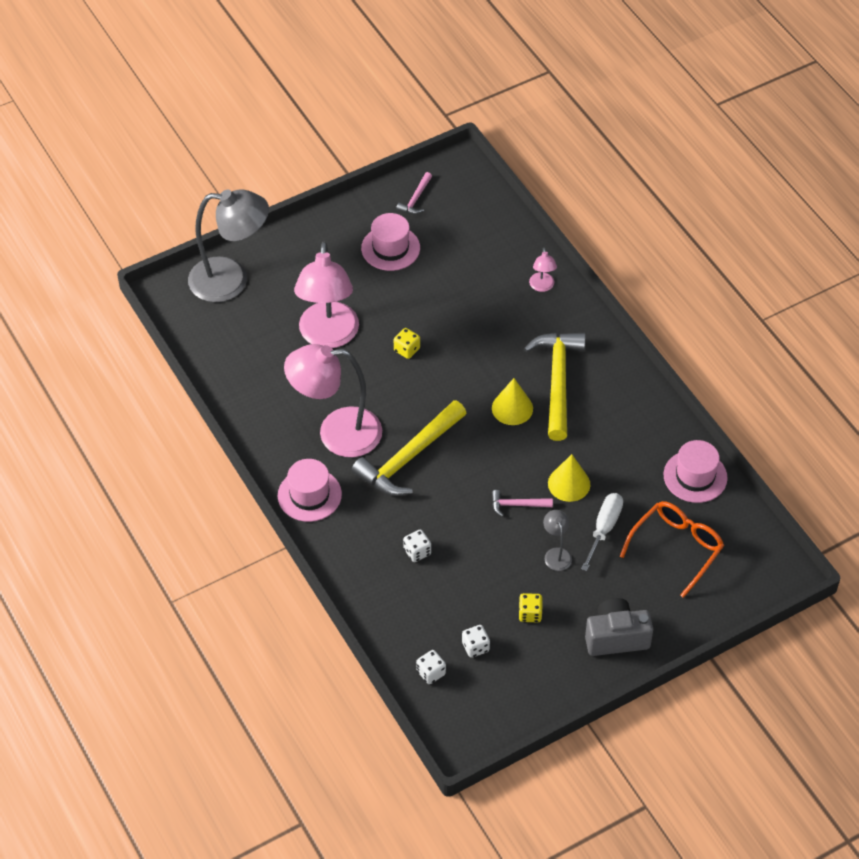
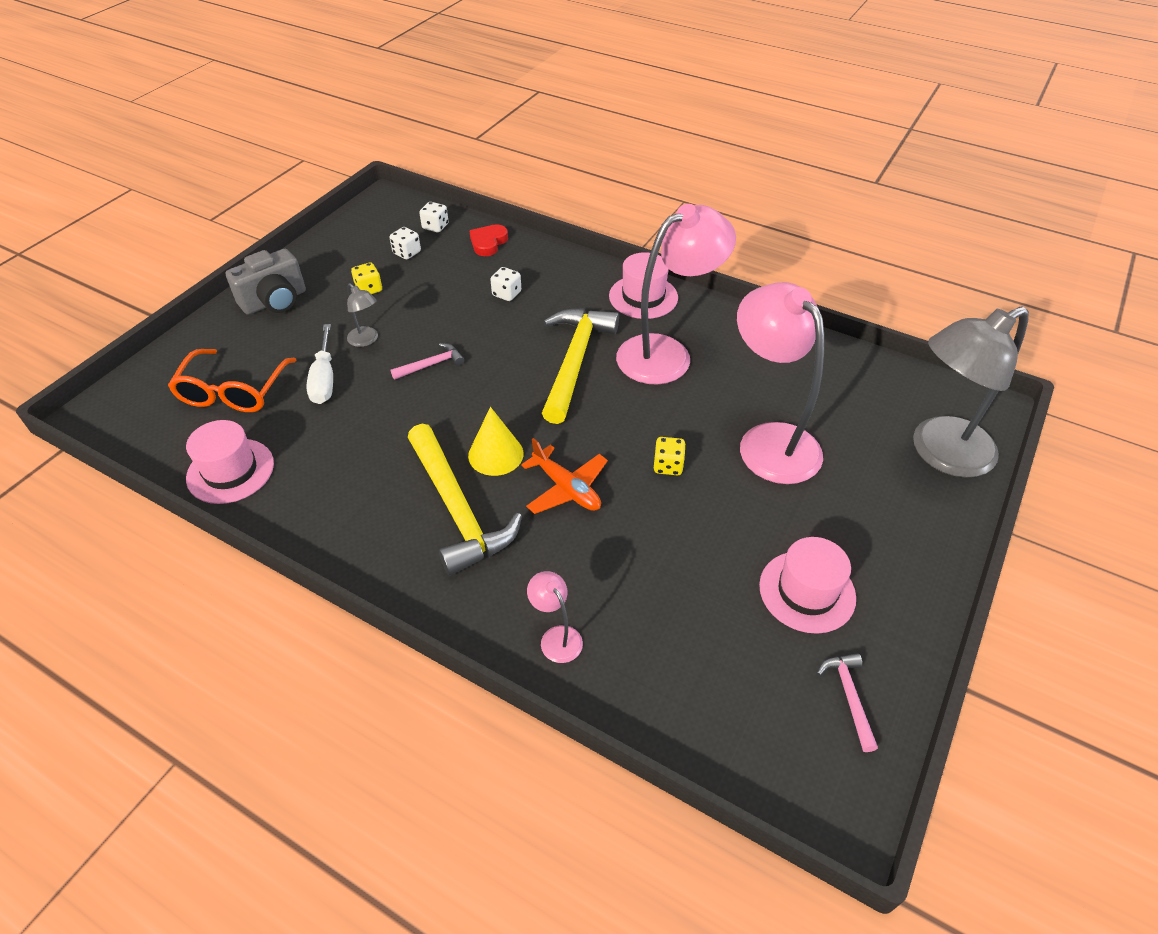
camera: 150 degrees right, 5 degrees down
yellow cone [548,454,590,502] -> none
none -> red heart [469,224,508,256]
none -> orange plane [521,438,608,514]

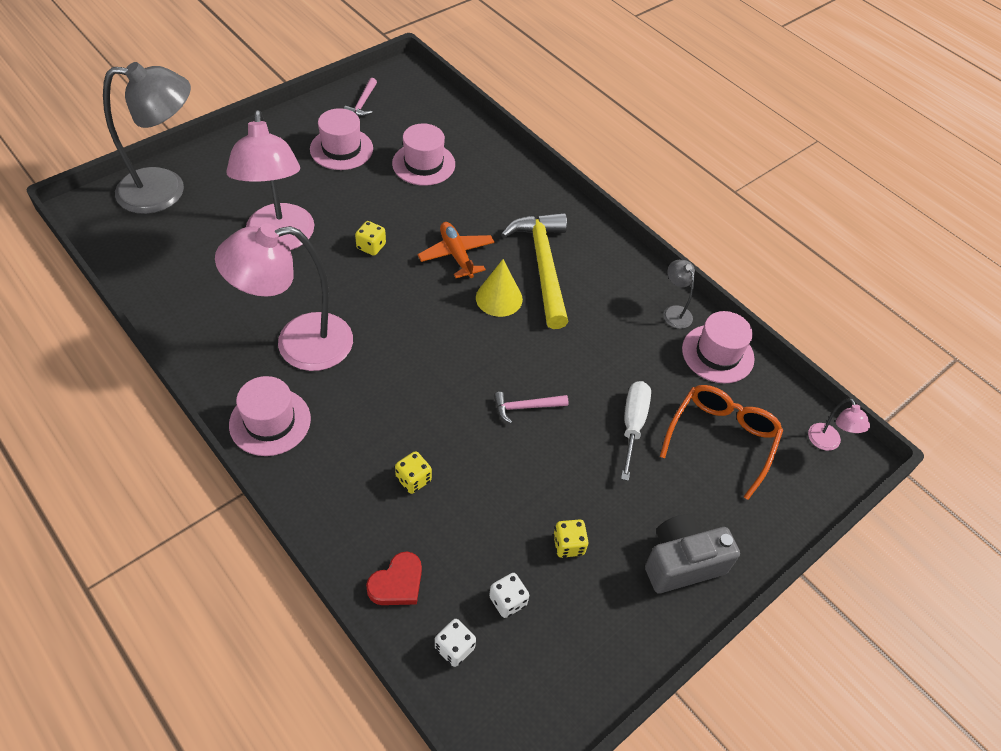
camera: 165 degrees left, 5 degrees up
grey lamp [347,283,378,347] -> grey lamp moved to [663,260,695,329]
white dice [490,267,521,301] -> yellow dice [395,451,432,494]
pink lamp [527,571,583,663] -> pink lamp moved to [808,398,870,451]
yellow hammer [542,308,619,424] -> none
none -> pink hat [392,123,455,186]

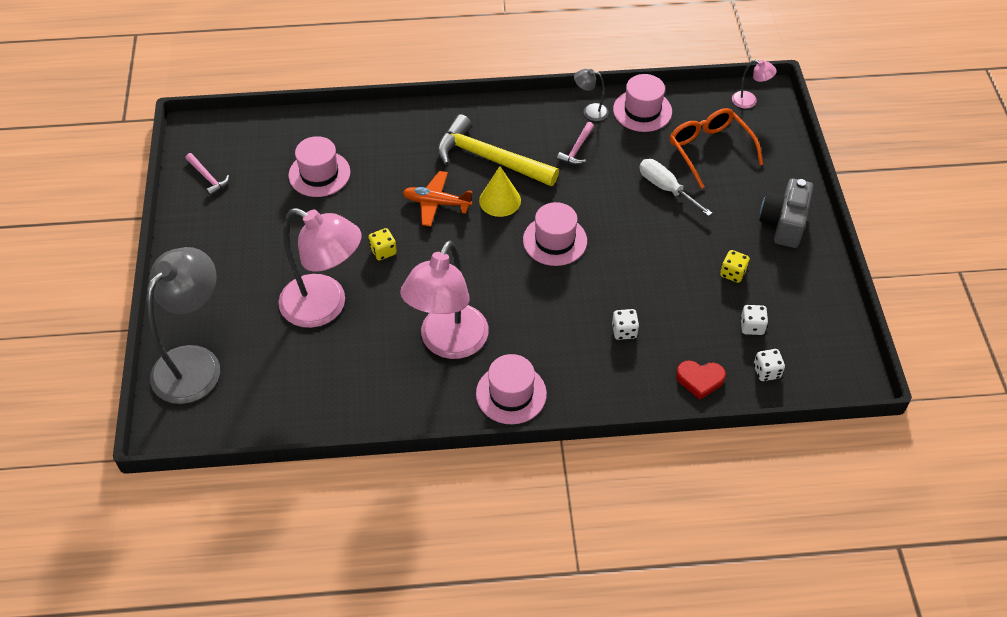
camera: 50 degrees left, 0 degrees up
pink hat [310,108,373,170] -> pink hat moved to [523,202,587,266]
red heart [366,552,422,605] -> red heart turned 105 degrees clockwise [676,360,726,400]
yellow dice [395,451,432,494] -> white dice [612,309,639,340]
pink hammer [494,392,569,424] -> pink hammer moved to [557,122,594,165]

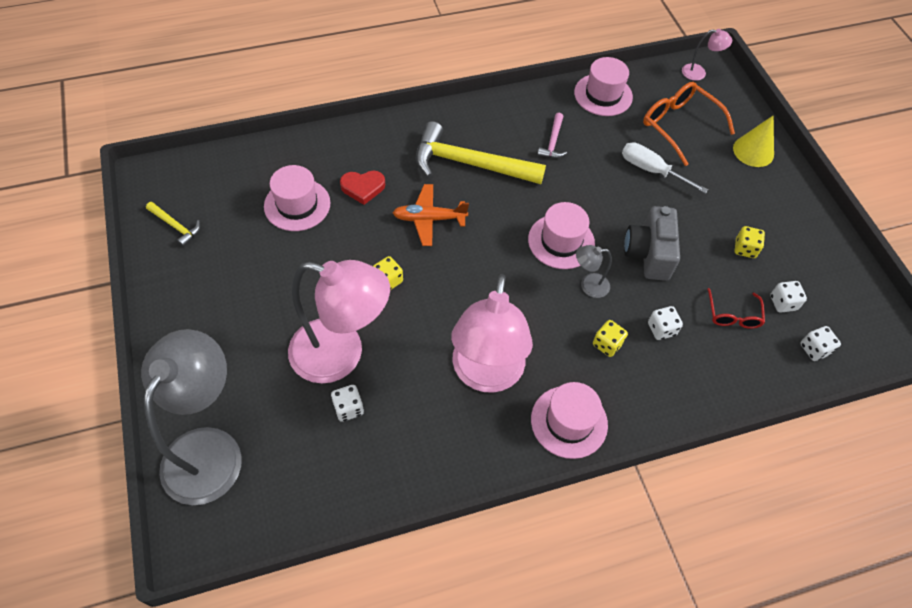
camera: 15 degrees left, 5 degrees up
pink hammer [185,153,229,196] -> yellow hammer [146,202,200,247]
yellow cone [479,166,521,217] -> yellow cone moved to [733,115,774,167]
grey lamp [574,69,609,121] -> grey lamp moved to [576,245,612,298]
red heart [676,360,726,400] -> red heart moved to [340,171,385,205]
grey camera [759,178,813,248] -> grey camera moved to [624,206,680,281]
none -> white dice [331,385,364,422]
none -> yellow dice [593,320,628,357]
none -> red glasses [707,288,765,329]

